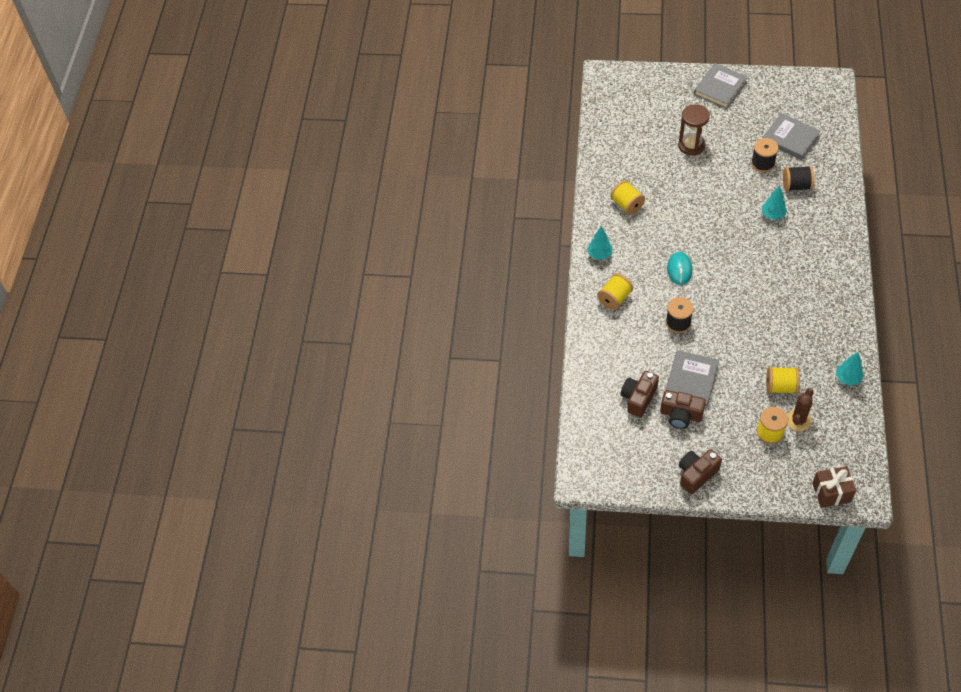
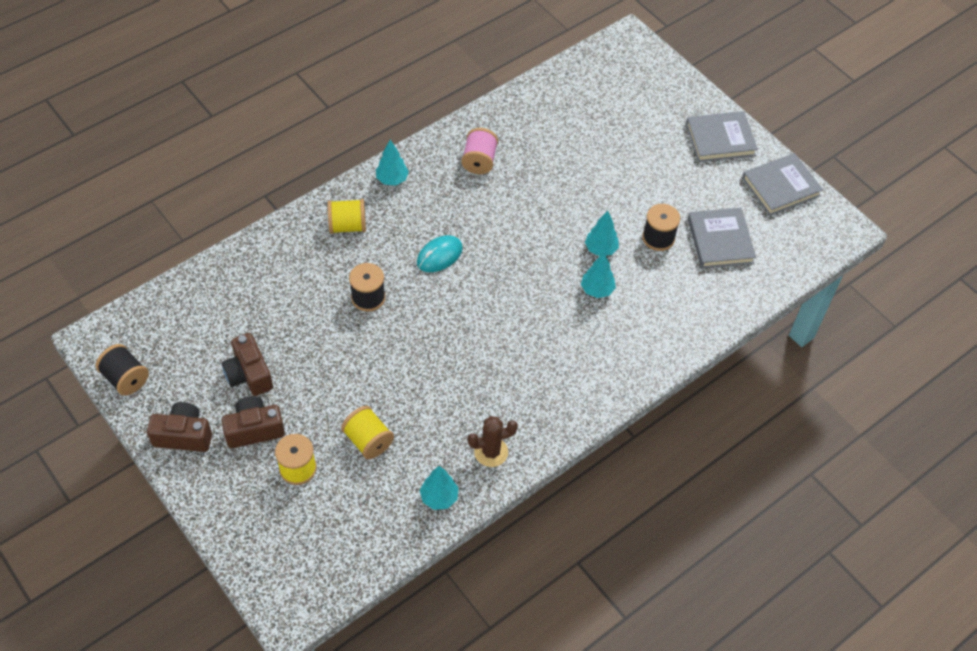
camera: 40 degrees right, 0 degrees up
yellow spool [610,180,645,215] -> pink spool [461,128,498,174]
brown camera [621,371,659,417] -> brown camera moved to [221,396,285,448]
grey book [666,350,719,405] -> grey book moved to [742,153,823,216]
brown hourglass [678,104,710,156] -> none
black spool [783,166,814,191] -> black spool moved to [96,344,149,396]
brown cactus [787,388,814,431] -> brown cactus moved to [468,416,518,467]
brown gift [812,466,856,508] -> none
none -> turquoise tree [585,211,619,256]

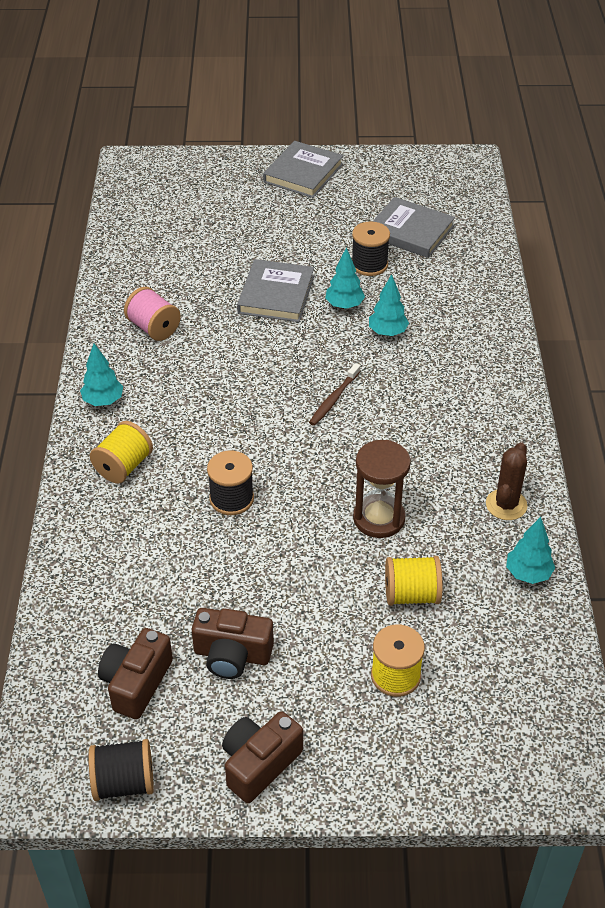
camera: 50 degrees left, 10 degrees down
brown camera [221,396,285,448] -> brown camera moved to [98,628,173,719]
turquoise mouse [417,235,463,272] -> none
grey book [742,153,823,216] -> grey book moved to [237,259,314,322]
none -> brown toothbrush [309,363,360,426]
none -> brown hourglass [353,440,411,538]

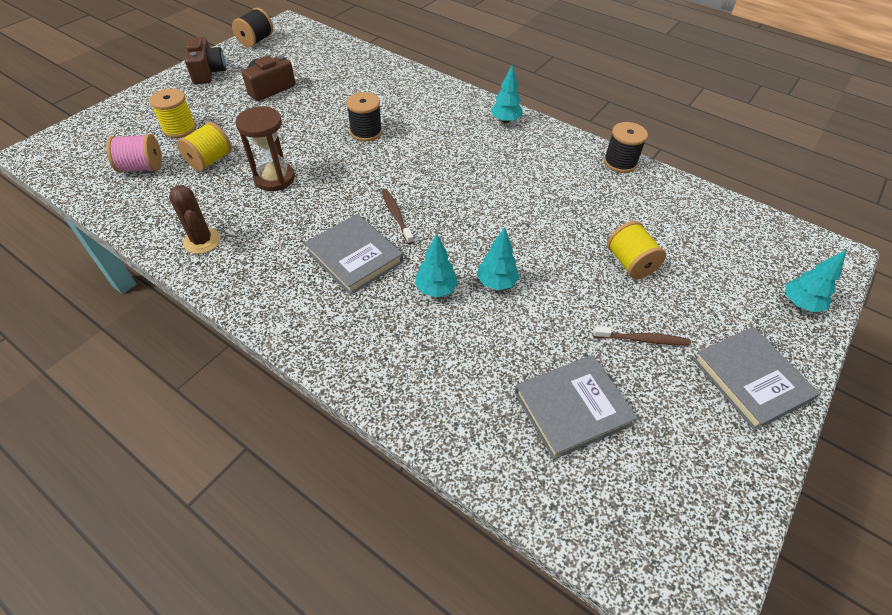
camera: 125 degrees right, 5 degrees up
yellow spool [90,421,153,484] -> yellow spool moved to [607,221,666,279]
brown camera [98,628,173,719] -> none
pink spool [124,287,181,341] -> pink spool moved to [106,134,162,173]
grey book [237,259,314,322] -> grey book moved to [305,214,403,295]
black spool [352,221,390,276] -> black spool moved to [604,122,648,173]
turquoise tree [506,517,555,584] -> turquoise tree moved to [786,250,846,312]
none -> brown toothbrush [593,326,691,346]

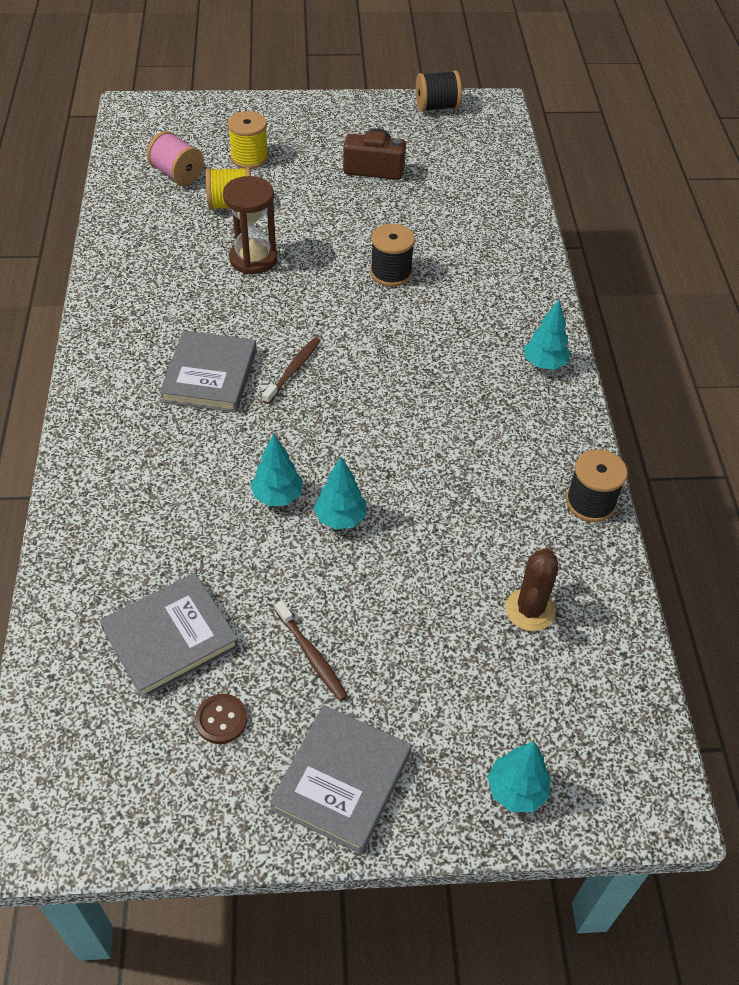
camera: 50 degrees right, 0 degrees up
brown cactus [169,185,220,254] -> brown cactus moved to [505,548,559,631]
brown camera [185,37,226,84] -> none
turquoise tree [415,234,458,297] -> turquoise tree moved to [314,457,366,529]
grey book [515,355,637,460] -> grey book turned 60 degrees counterclockwise [100,573,239,699]
yellow spool [607,221,666,279] -> none
none -> brown button [195,694,247,744]

